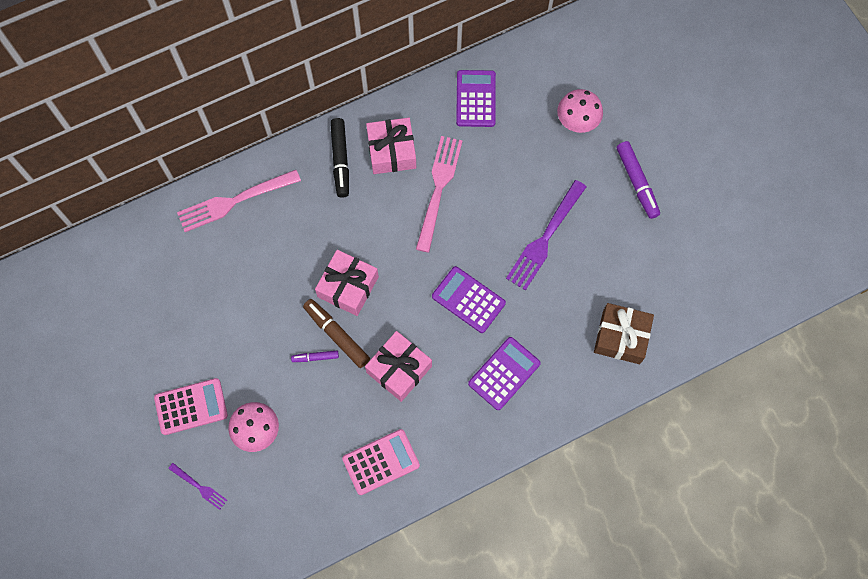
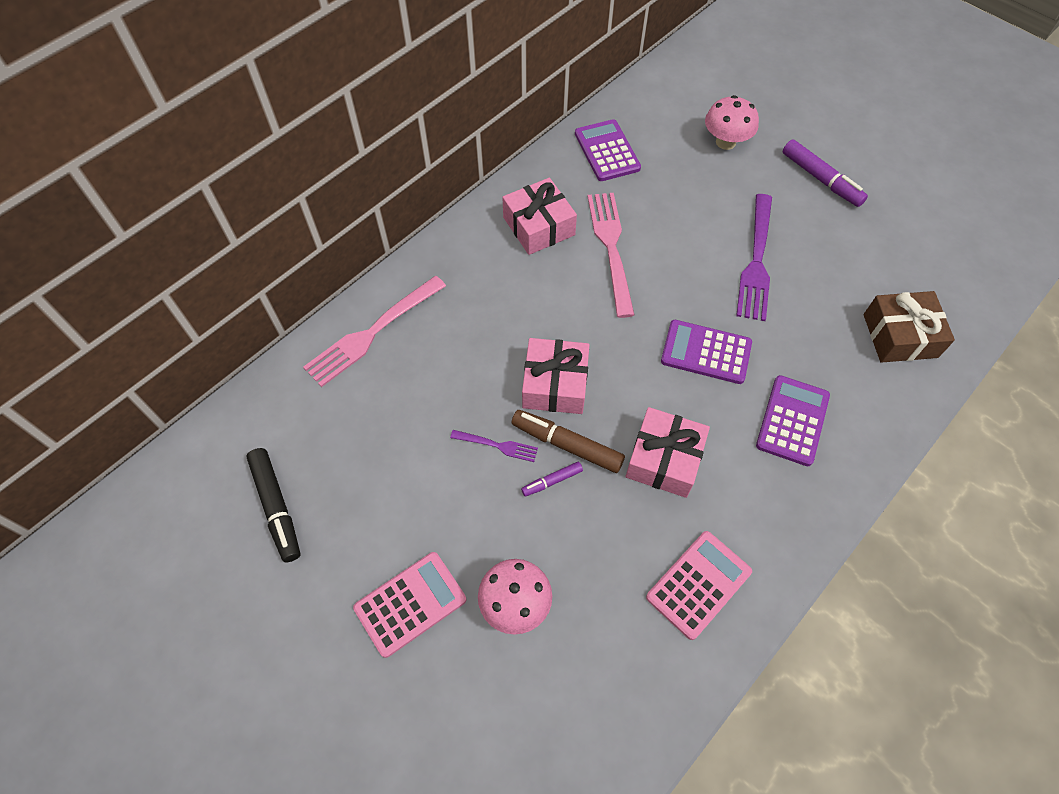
camera: 20 degrees left, 10 degrees down
purple fork [168,463,227,510] -> purple fork moved to [450,430,538,462]
black marker [330,118,349,198] -> black marker moved to [246,448,300,562]

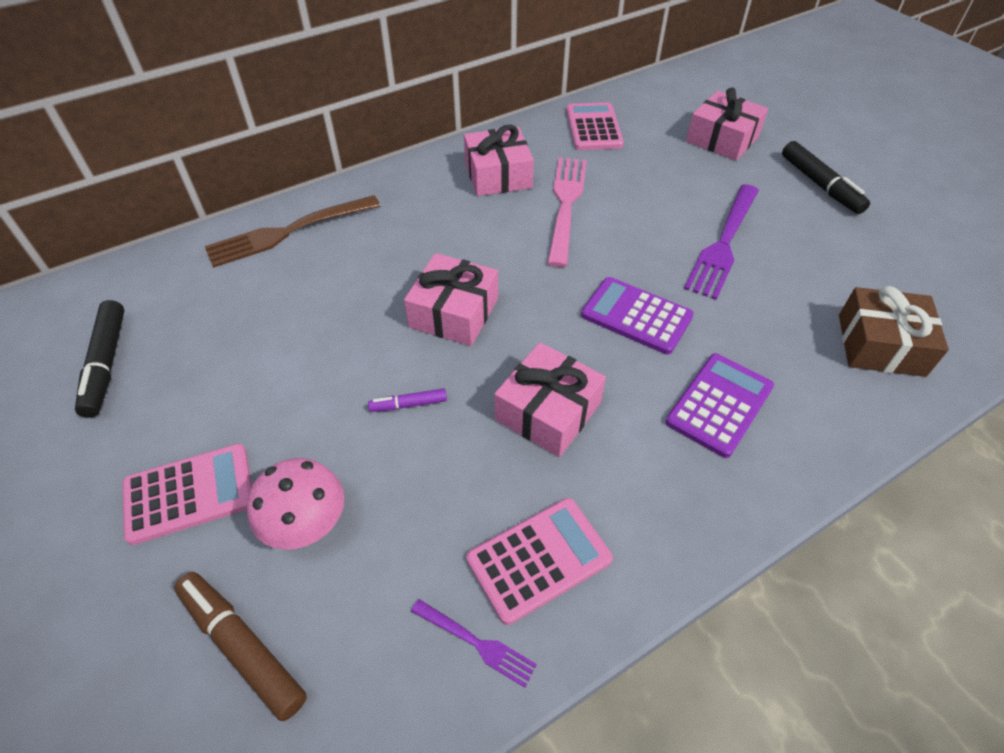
camera: 15 degrees right, 10 degrees down
pink fork [303,276,446,387] -> brown fork [205,195,380,268]
purple fork [450,430,538,462] -> purple fork moved to [411,599,537,688]
brown marker [511,410,625,473] -> brown marker moved to [174,572,307,721]
purple calculator [575,119,641,181] -> pink calculator [566,102,624,150]
pink mushroom [705,95,759,150] -> pink gift [686,88,768,161]
purple marker [782,139,868,207] -> black marker [782,141,870,214]

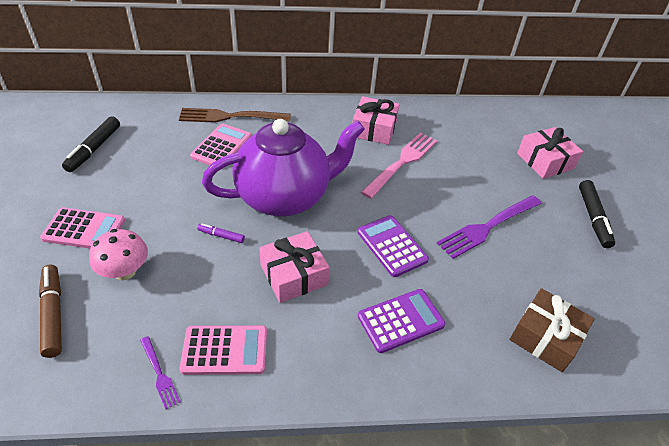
camera: 25 degrees right, 5 degrees down
pink gift [404,253,498,346] -> purple teapot [202,119,365,217]
pink calculator [566,102,624,150] -> pink calculator moved to [190,124,251,169]

